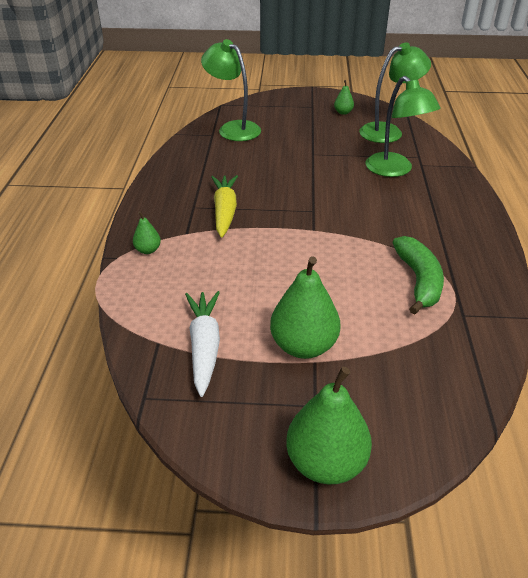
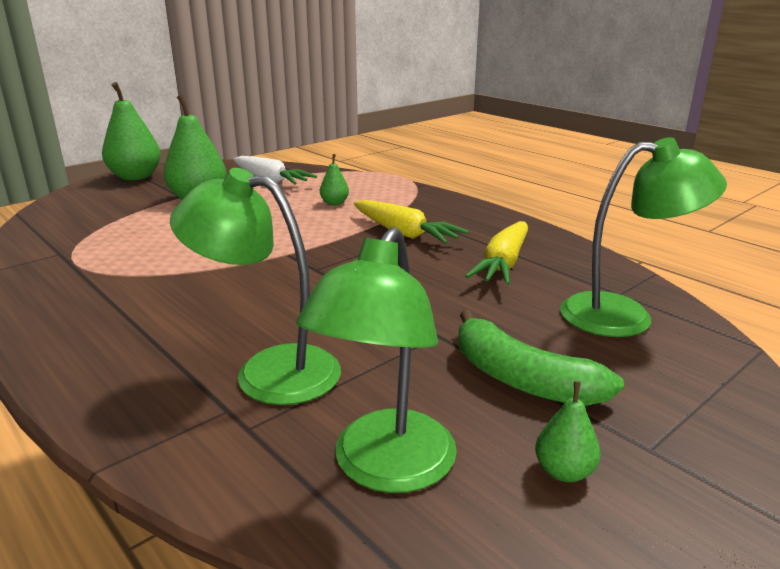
camera: 135 degrees right, 15 degrees down
green pear [133,211,161,254] -> green pear moved to [320,154,349,205]
green banana [392,236,444,315] -> green banana moved to [458,310,624,406]
none -> yellow carrot [465,221,528,285]

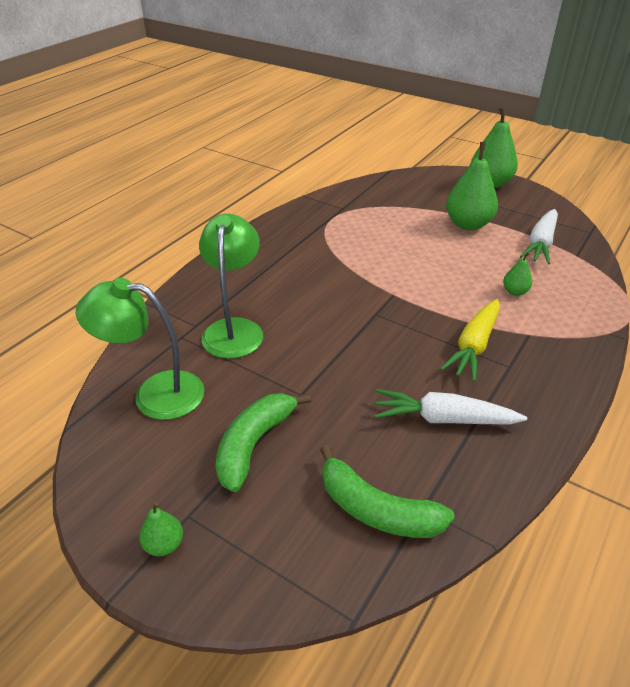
camera: 75 degrees right, 15 degrees up
yellow carrot [465,221,528,285] -> white carrot [375,389,527,424]
green pear [535,381,601,482] -> green pear moved to [140,502,183,556]
green lamp [560,137,727,337] -> green banana [320,445,455,538]

